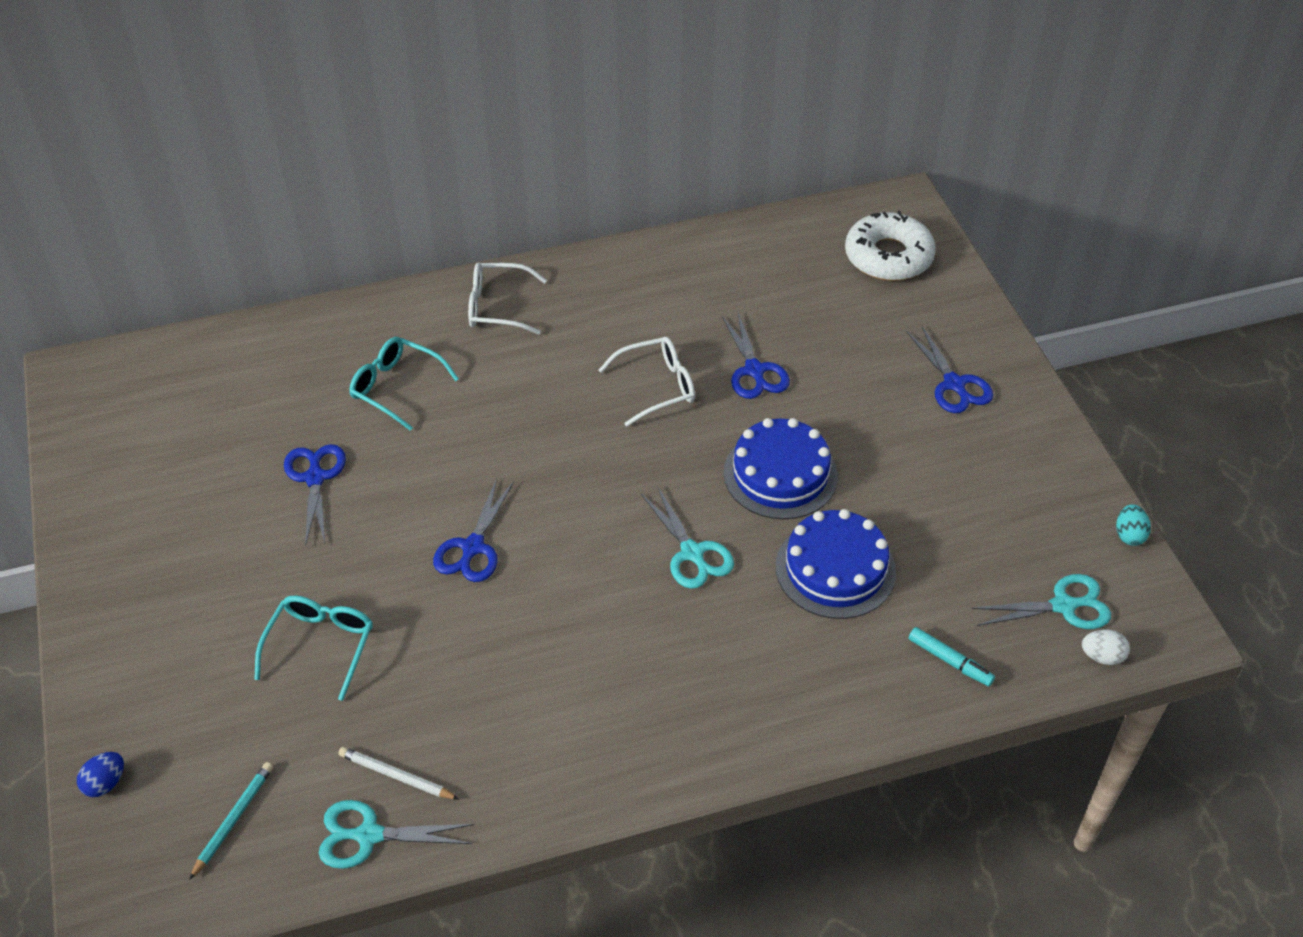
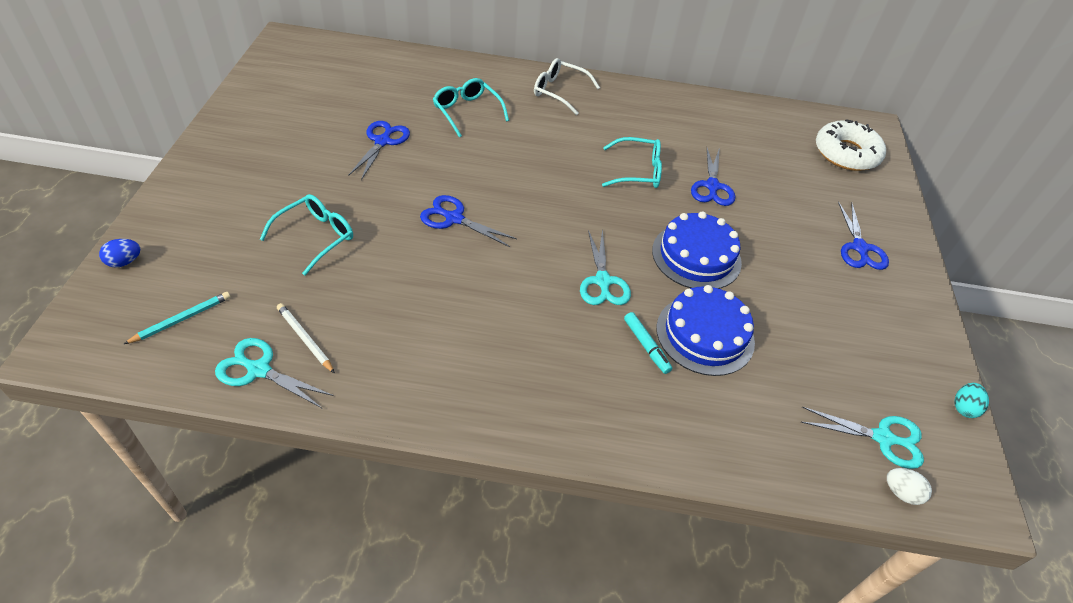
camera: 20 degrees right, 0 degrees up
blue scissors [433,478,514,582] -> blue scissors turned 75 degrees clockwise [420,195,517,247]
white glasses [599,337,695,427] -> turquoise glasses [602,137,662,188]
turquoise marker [909,627,995,686] -> turquoise marker moved to [624,312,672,374]

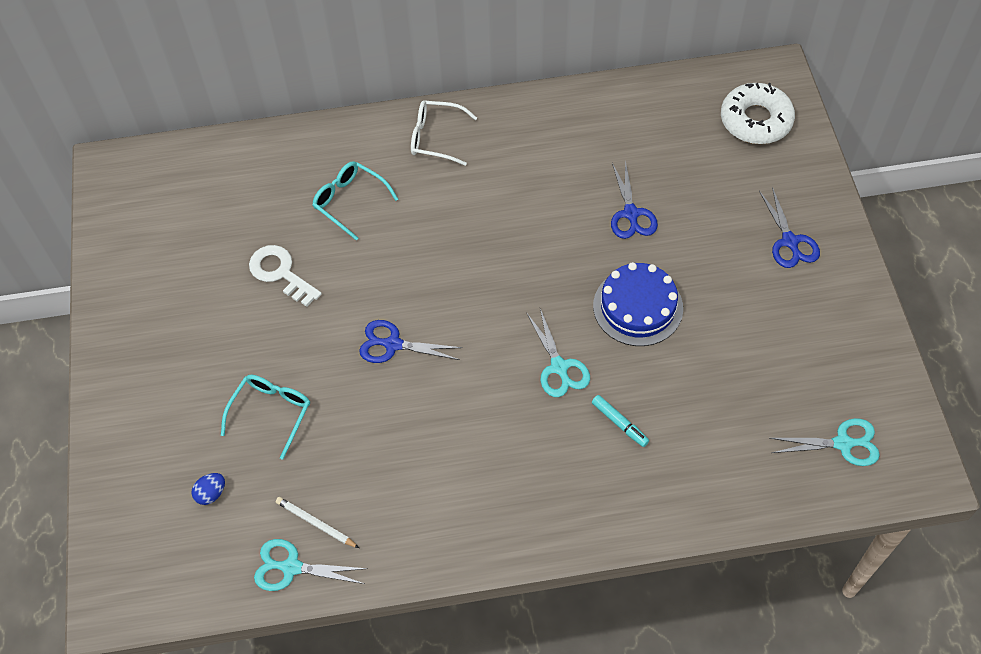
camera: 10 degrees left, 10 degrees up
blue egg [99,239,140,268] -> blue egg moved to [191,473,225,505]
turquoise pencil [124,292,231,344] -> none
blue scissors [348,121,410,180] -> white key [249,245,322,307]
turquoise glasses [602,137,662,188] -> none
blue cake [656,285,755,376] -> none
white egg [887,468,932,505] -> none
turquoise egg [954,383,989,418] -> none

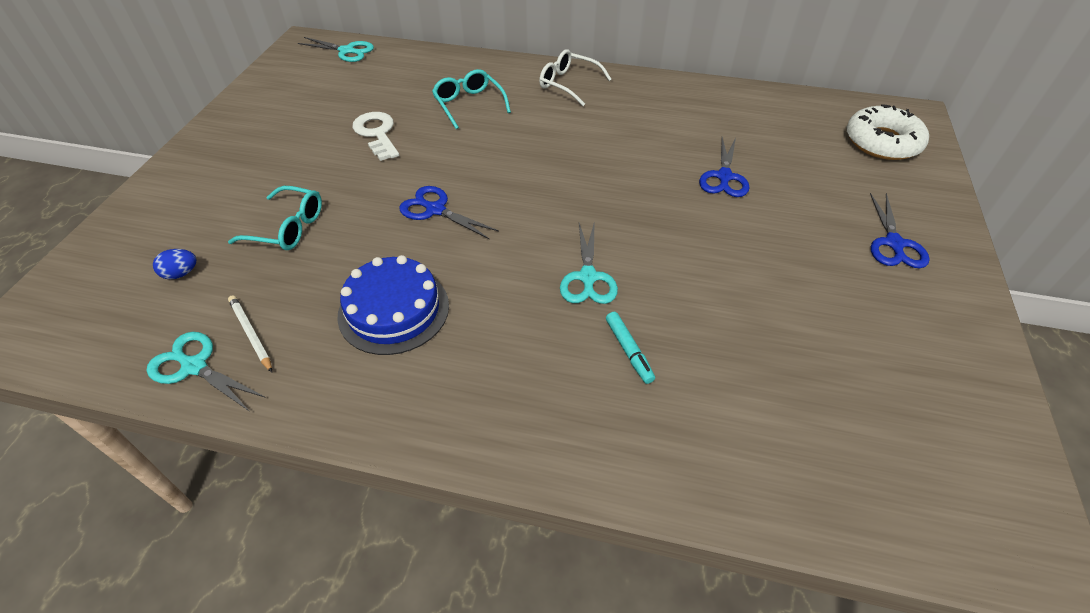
camera: 20 degrees right, 10 degrees down
turquoise glasses [221,375,310,459] -> turquoise glasses turned 60 degrees clockwise [228,186,322,250]
blue cake [593,262,683,346] -> blue cake moved to [337,255,449,355]
turquoise scissors [769,418,880,466] -> turquoise scissors moved to [298,37,374,62]

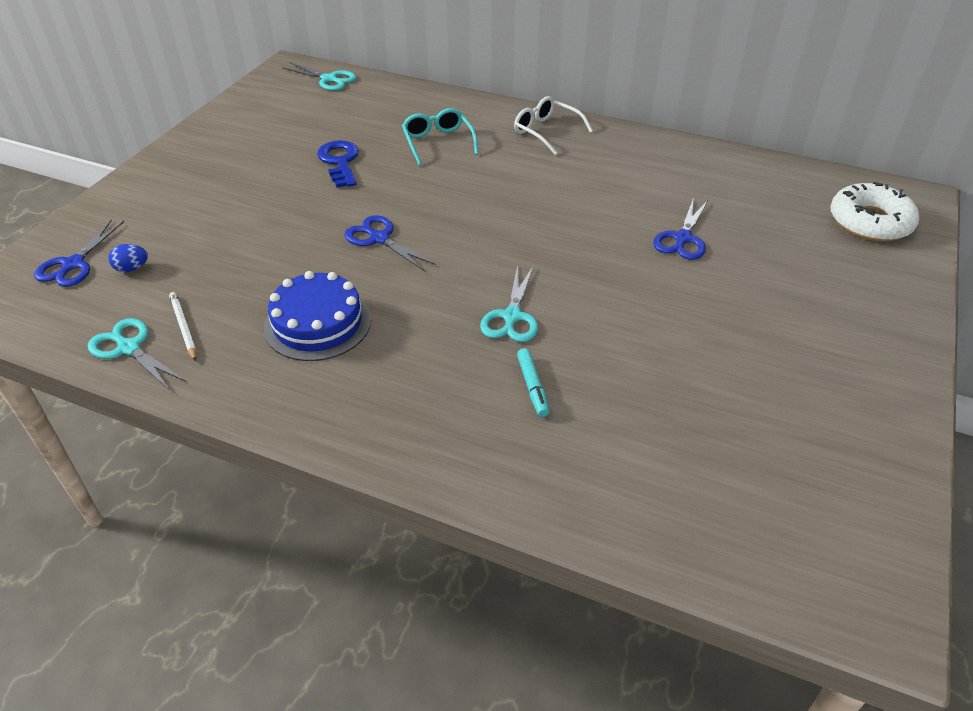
camera: 10 degrees right, 5 degrees down
turquoise glasses [228,186,322,250] -> none
white key [353,112,399,161] -> blue key [317,140,359,188]
blue scissors [870,193,930,268] -> blue scissors moved to [34,219,124,287]

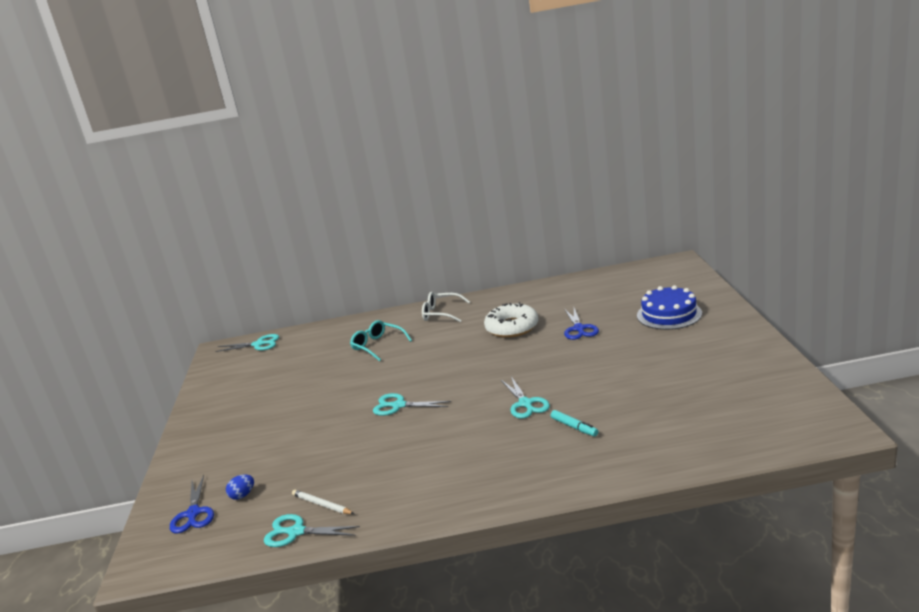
camera: 25 degrees left, 20 degrees down
blue cake [264,271,371,361] -> blue cake moved to [637,285,702,330]
blue key [317,140,359,188] -> none
blue scissors [344,215,436,271] -> turquoise scissors [373,393,451,416]
white donut [830,182,919,241] -> white donut moved to [484,302,538,338]

